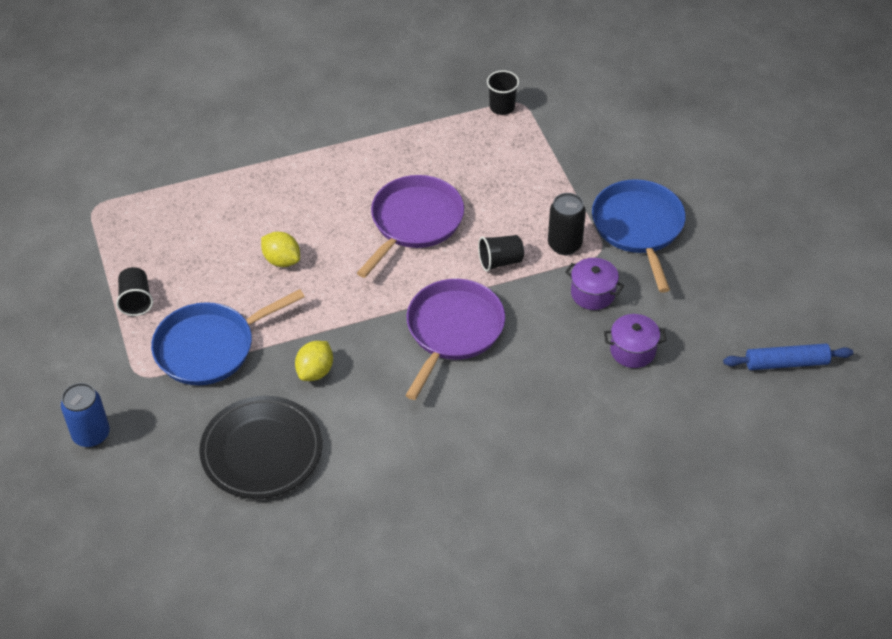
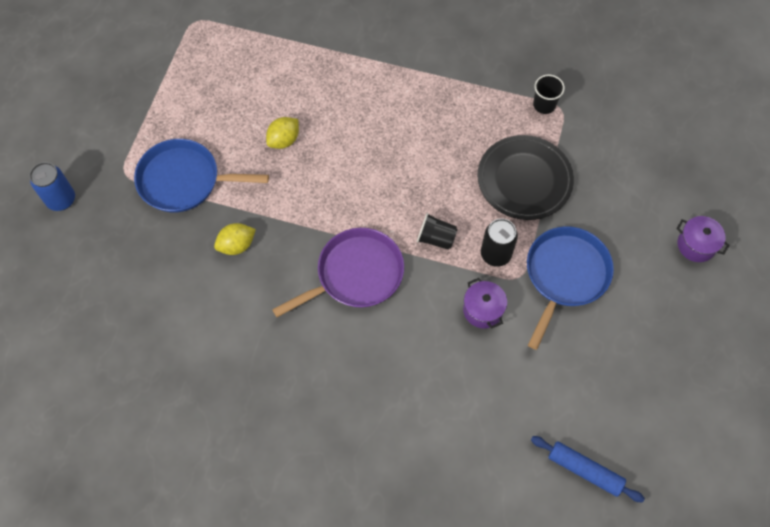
camera: 35 degrees right, 15 degrees up
black cup [116,267,153,316] -> none
black plate [199,396,322,499] -> black plate moved to [477,135,574,220]
yellow lemon [261,232,300,267] -> yellow lemon turned 60 degrees clockwise [266,117,299,149]
purple pan [357,175,464,278] -> none
purple pot [604,314,667,368] -> purple pot moved to [676,216,729,262]

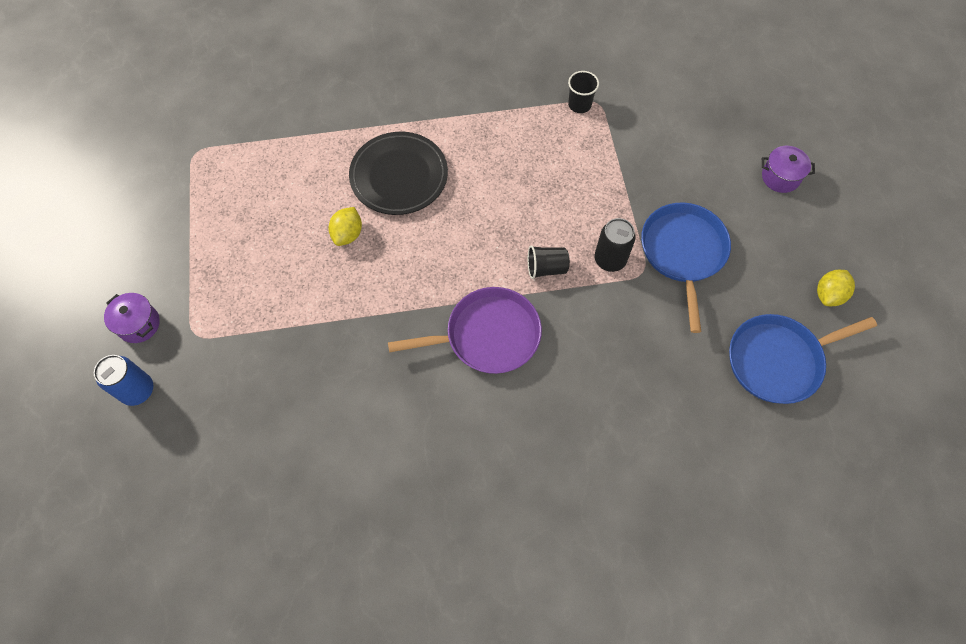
camera: 25 degrees left, 0 degrees up
blue pan [134,139,269,212] -> blue pan moved to [729,314,877,404]
yellow lemon [214,223,256,255] -> yellow lemon moved to [817,270,855,306]
purple pan [272,228,404,317] -> purple pan turned 45 degrees clockwise [388,287,542,374]
purple pot [463,278,507,328] -> purple pot moved to [104,293,160,343]
black plate [477,135,574,220] -> black plate moved to [349,132,448,215]
blue rolling pin [531,436,645,503] -> none

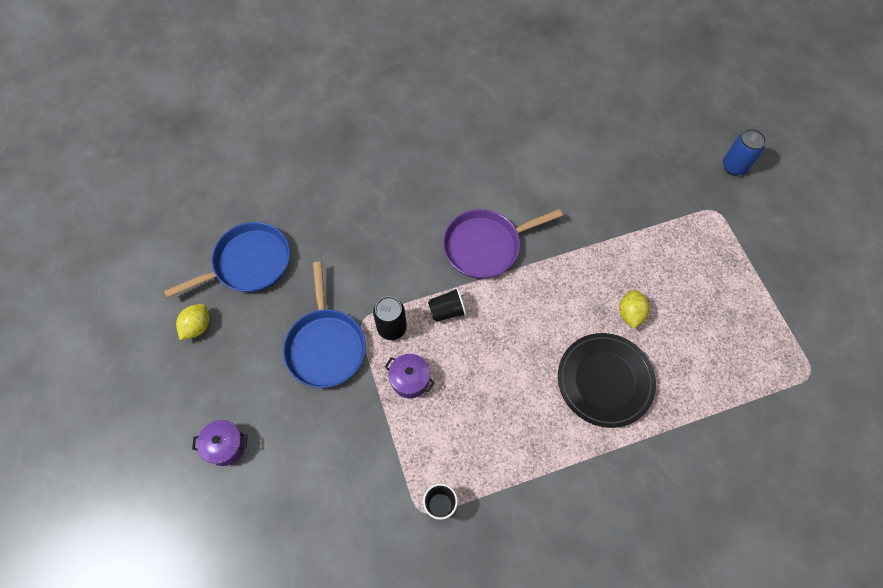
camera: 170 degrees right, 0 degrees up
purple pot [104,293,160,343] -> purple pot moved to [385,354,435,398]

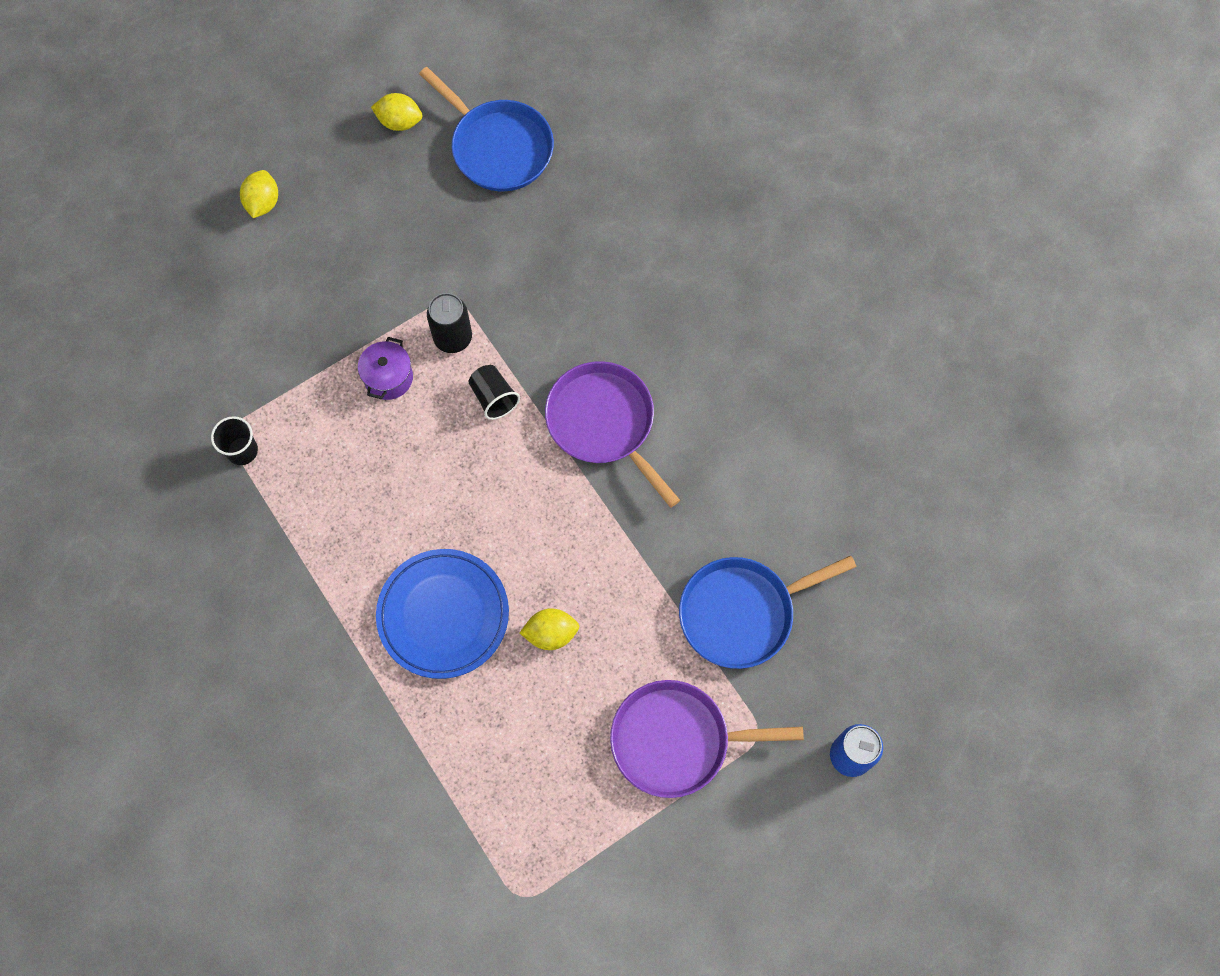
camera: 75 degrees right, 5 degrees up
purple pot [192,420,247,466] -> yellow lemon [240,170,278,218]
blue pan [283,261,366,388] -> blue pan moved to [679,556,856,669]
black plate [558,333,656,428] -> blue plate [376,549,509,679]
none -> purple pan [610,680,804,798]

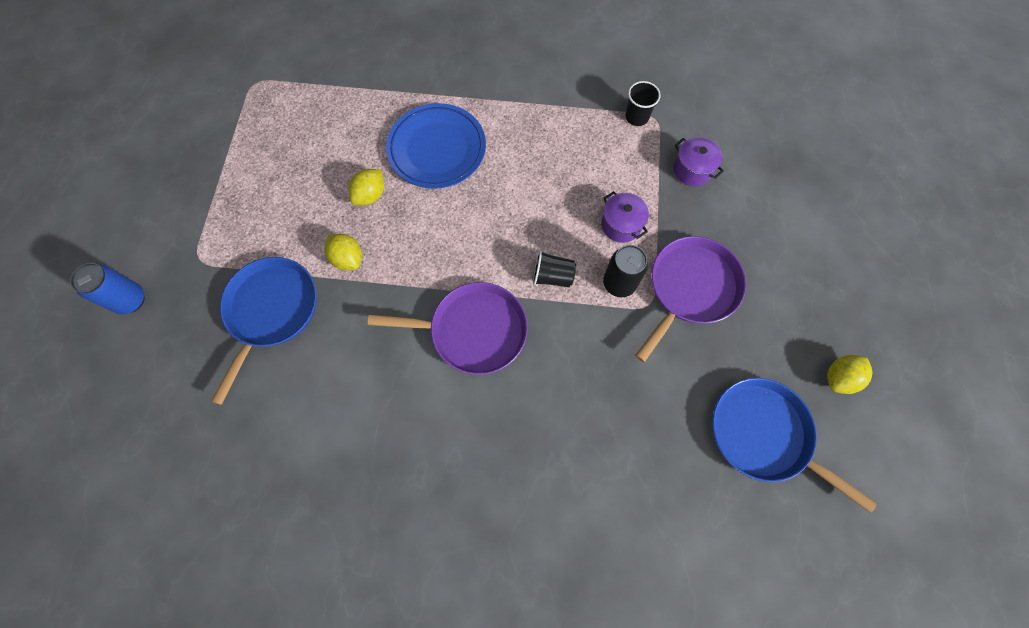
camera: 130 degrees right, 0 degrees up
yellow lemon [240,170,278,218] -> yellow lemon moved to [325,234,362,270]
blue pan [419,67,554,191] -> blue pan turned 45 degrees clockwise [712,378,877,513]
purple pan [610,680,804,798] -> purple pan moved to [635,236,746,362]
none -> purple pot [674,137,724,186]

